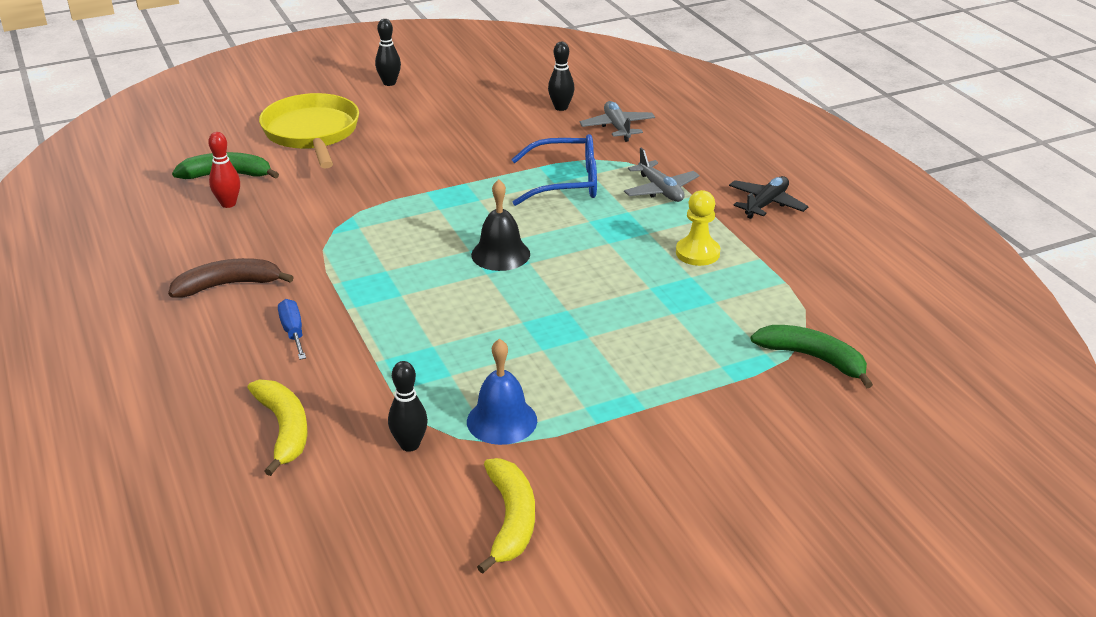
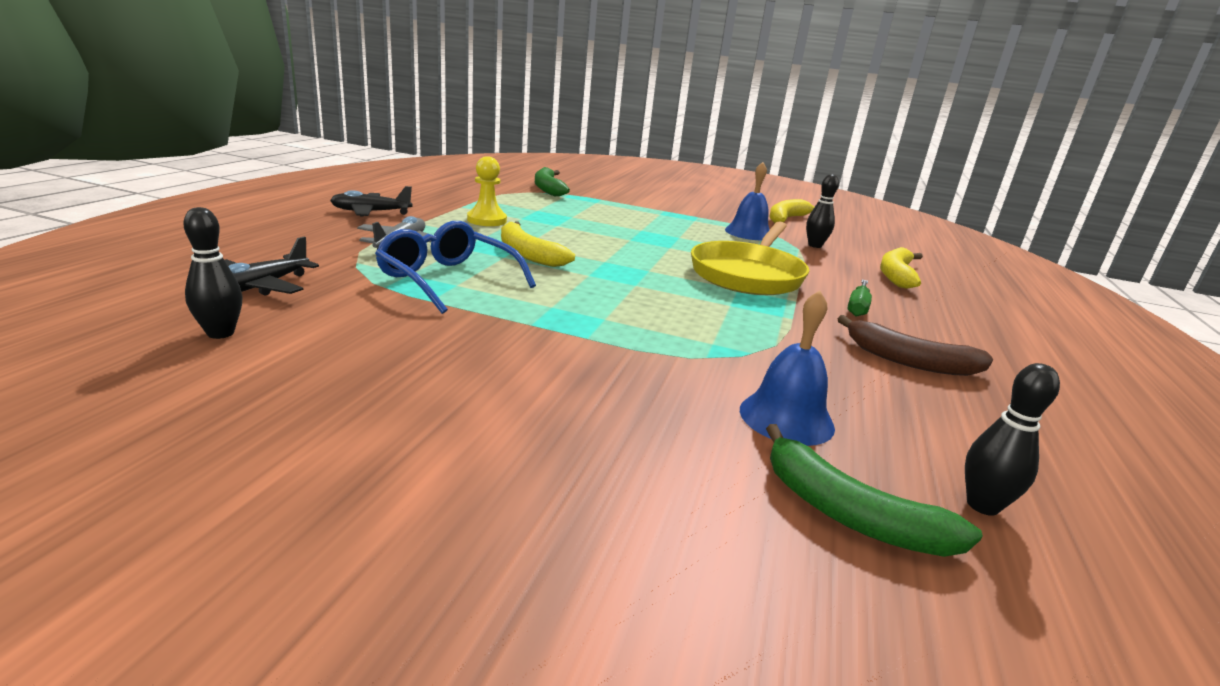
camera: 140 degrees left, 10 degrees down
red bowling pin [208,132,240,208] -> none
yellow pan [259,93,359,168] -> yellow pan moved to [691,221,809,295]
blue screwdriver [278,299,306,360] -> green screwdriver [847,280,872,316]
black bowling pin [375,19,401,86] -> black bowling pin moved to [965,363,1060,516]
black bell [471,179,530,271] -> none
grey plane [580,101,655,142] -> black plane [225,237,319,295]
none -> yellow banana [501,221,575,267]
none -> blue bell [740,290,835,446]

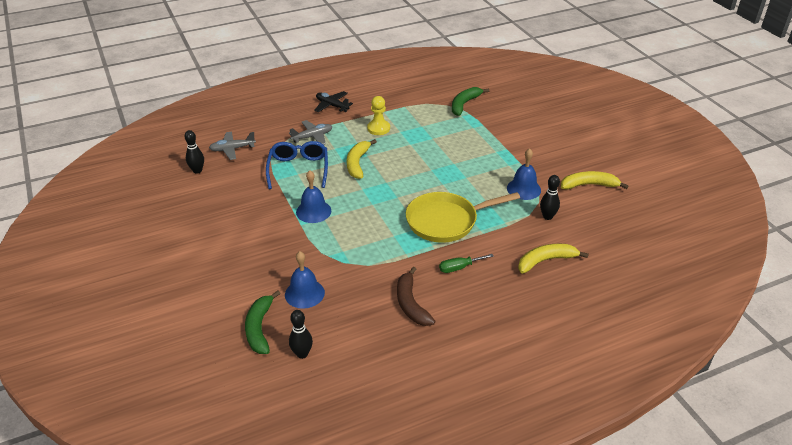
camera: 50 degrees right, 15 degrees up
black plane [225,237,319,295] -> grey plane [209,132,256,160]
none -> blue bell [296,170,331,223]

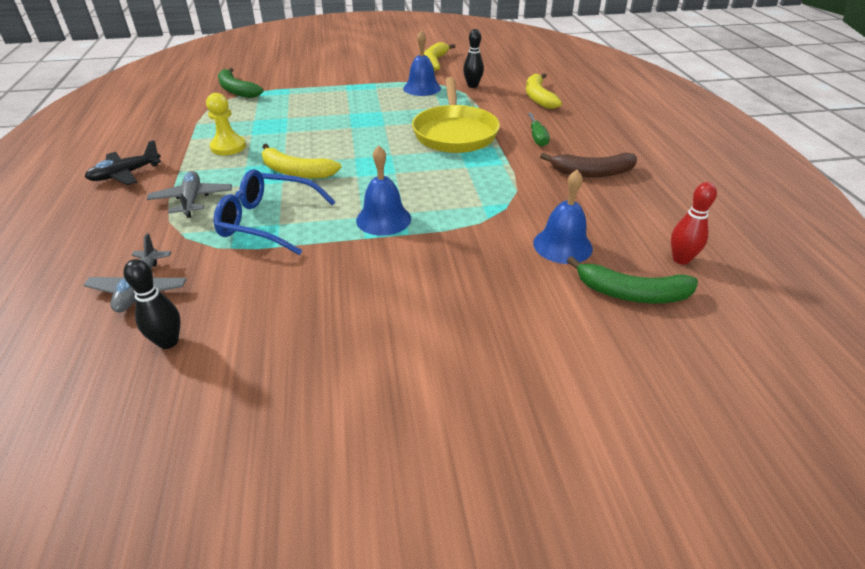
camera: 75 degrees left, 0 degrees up
black bowling pin [289,310,313,359] -> red bowling pin [671,182,717,265]

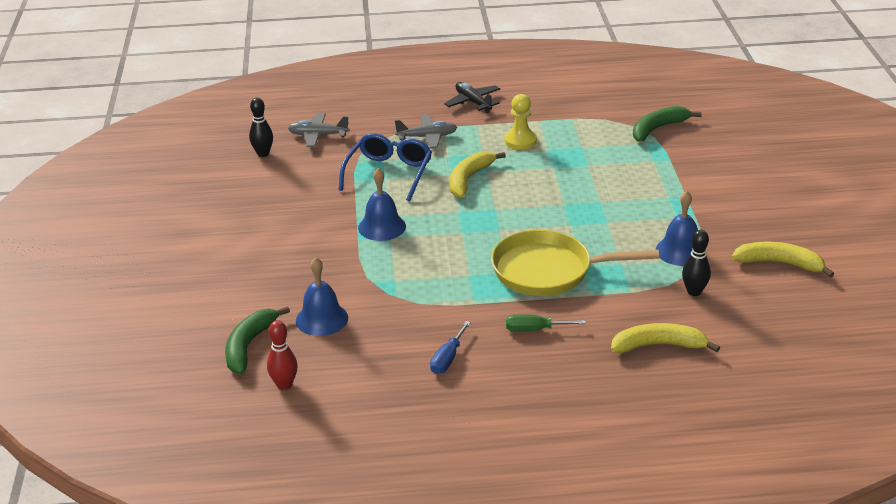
camera: 95 degrees right, 5 degrees down
brown banana [540,153,637,177] -> blue screwdriver [430,321,471,374]

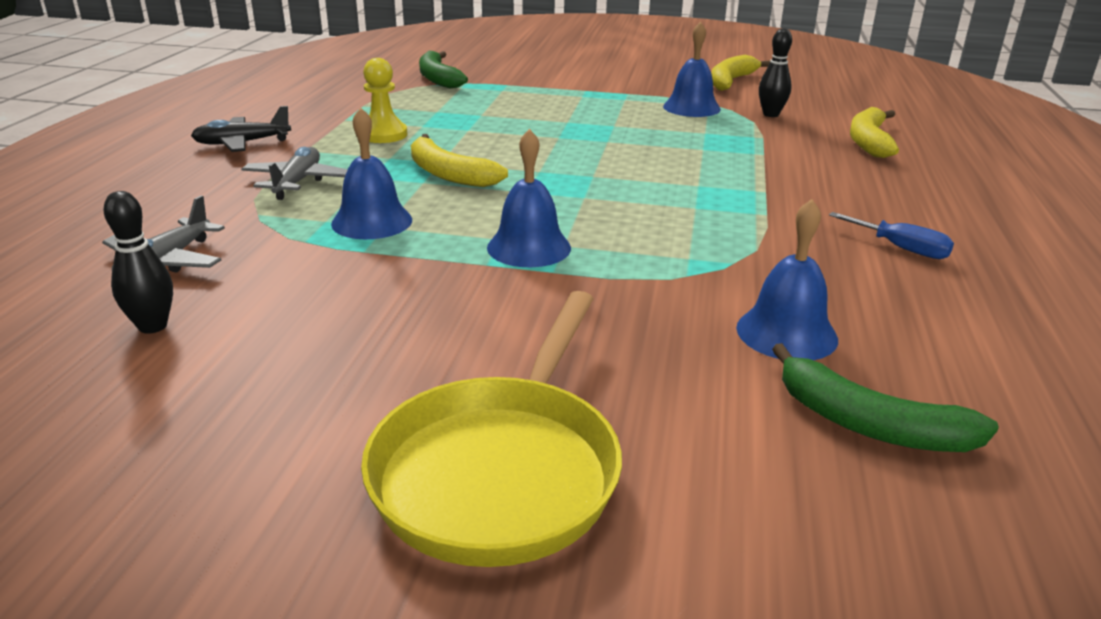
camera: 75 degrees left, 5 degrees down
red bowling pin [267,320,298,390] -> none
blue glasses [339,133,432,201] -> blue bell [331,108,412,239]
yellow pan [491,230,659,296] -> yellow pan moved to [361,291,622,567]
green screwdriver [506,315,586,332] -> none

